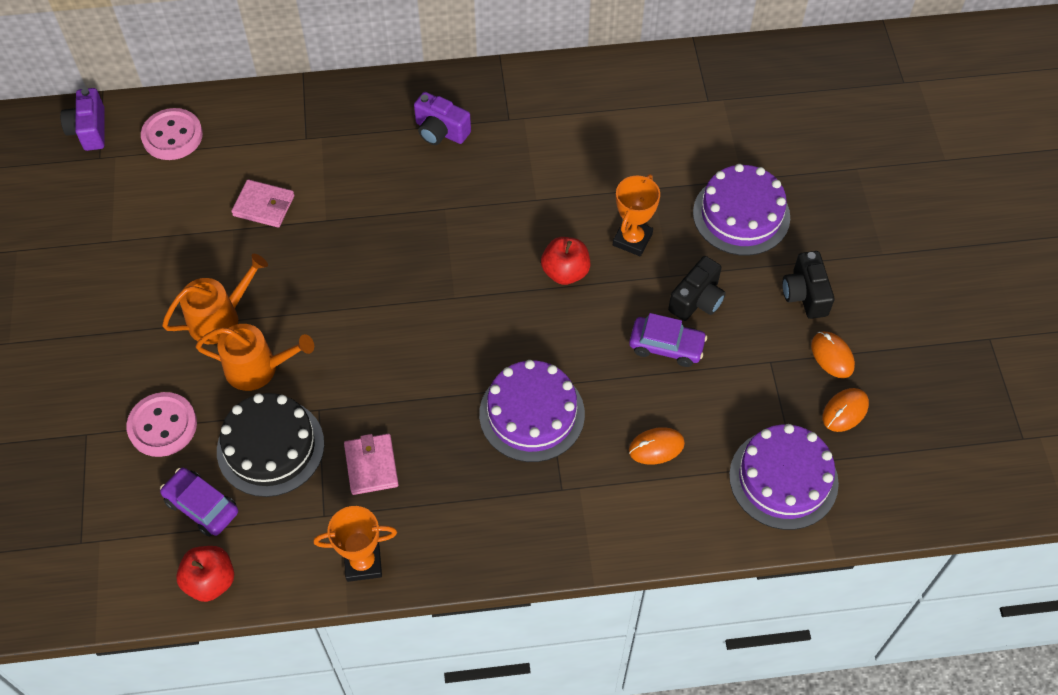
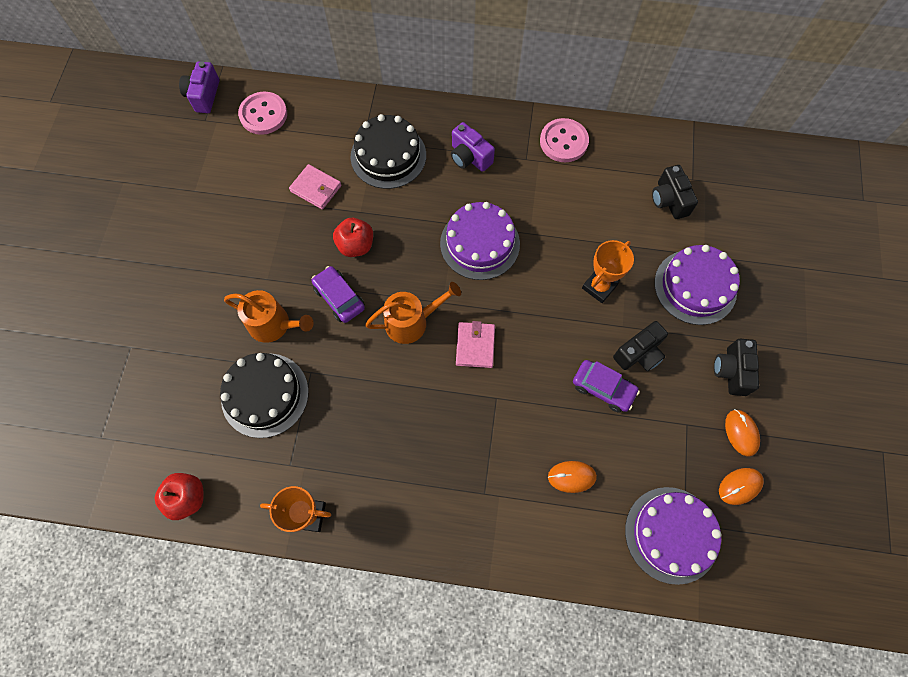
camera: 15 degrees right, 10 degrees up
pink button [126,392,197,457] -> pink button moved to [540,118,589,162]
purple car [160,468,238,537] -> purple car moved to [312,266,365,323]
orange watering can [162,254,268,344] -> orange watering can moved to [365,282,461,344]
pink wallet [344,434,399,495] -> pink wallet moved to [456,321,495,368]
purple cake [479,360,585,462] -> purple cake moved to [440,202,520,280]
red apple [541,237,590,285] -> red apple moved to [333,218,373,257]
none -> black cake [351,114,426,189]
none -> black camera [652,165,698,219]

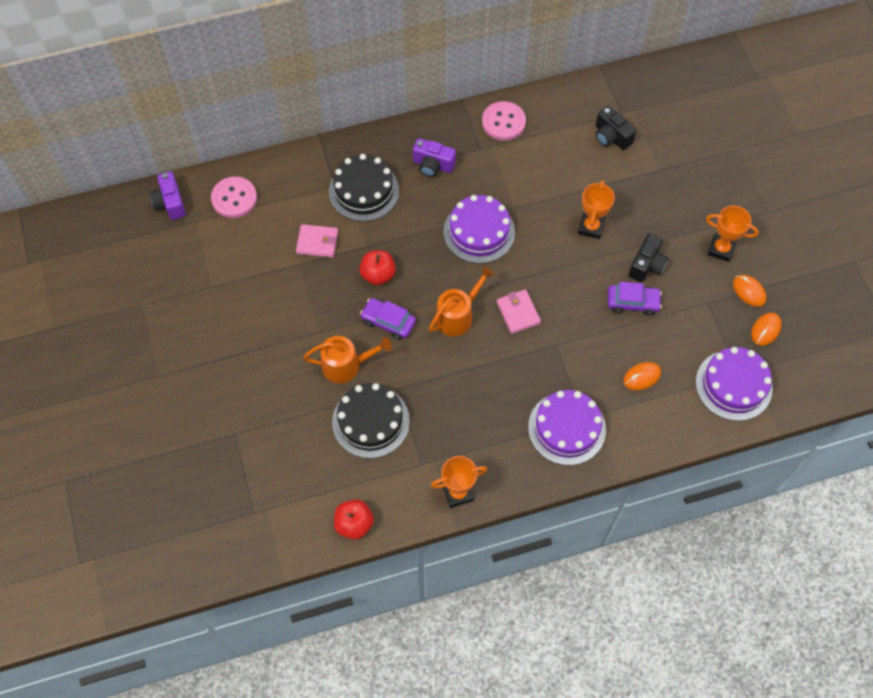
camera: 25 degrees left, 5 degrees down
purple cake [654,245,740,325] -> purple cake moved to [528,390,606,465]
black camera [714,339,759,396] -> orange trophy [706,206,759,262]

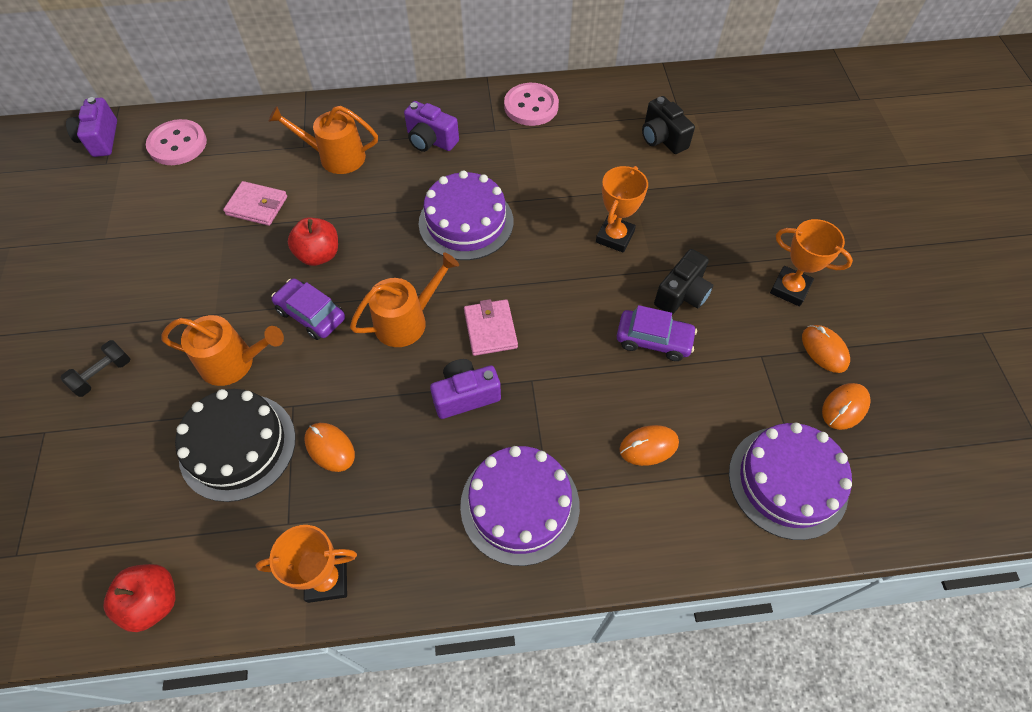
camera: 10 degrees right, 5 degrees down
black cake [329,154,399,221] -> orange watering can [269,106,378,174]
none -> black dumbbell [61,340,131,397]
none -> orange mouse [304,423,355,472]
none -> purple camera [430,359,501,419]

